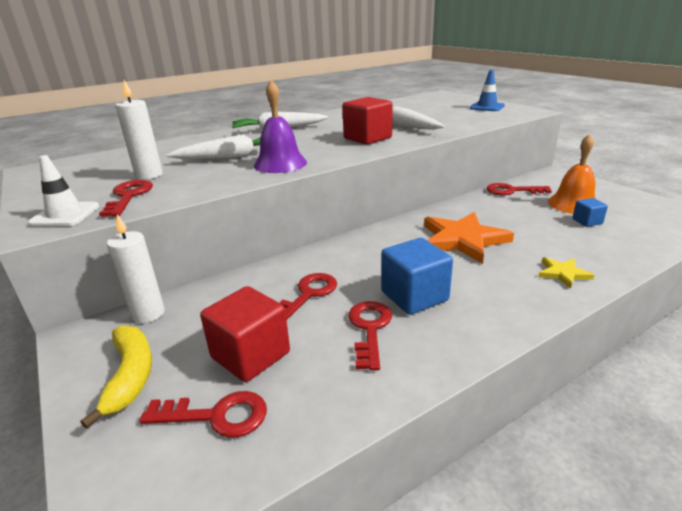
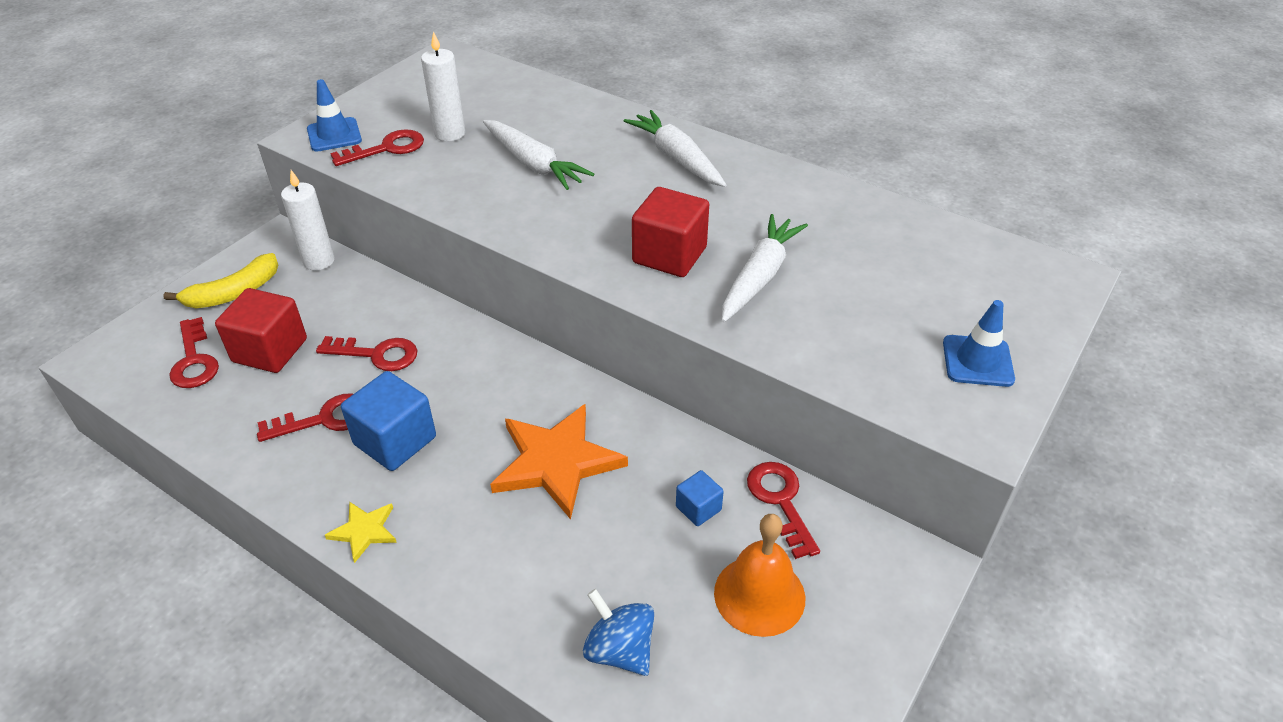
camera: 65 degrees right, 15 degrees up
white traffic cone [28,155,99,226] -> blue traffic cone [307,79,362,151]
purple bell [254,80,307,173] -> none
yellow star [538,257,594,289] -> yellow star moved to [325,502,397,563]
blue cube [572,198,608,227] -> blue cube moved to [676,470,724,526]
none -> blue spinning top [583,589,654,676]

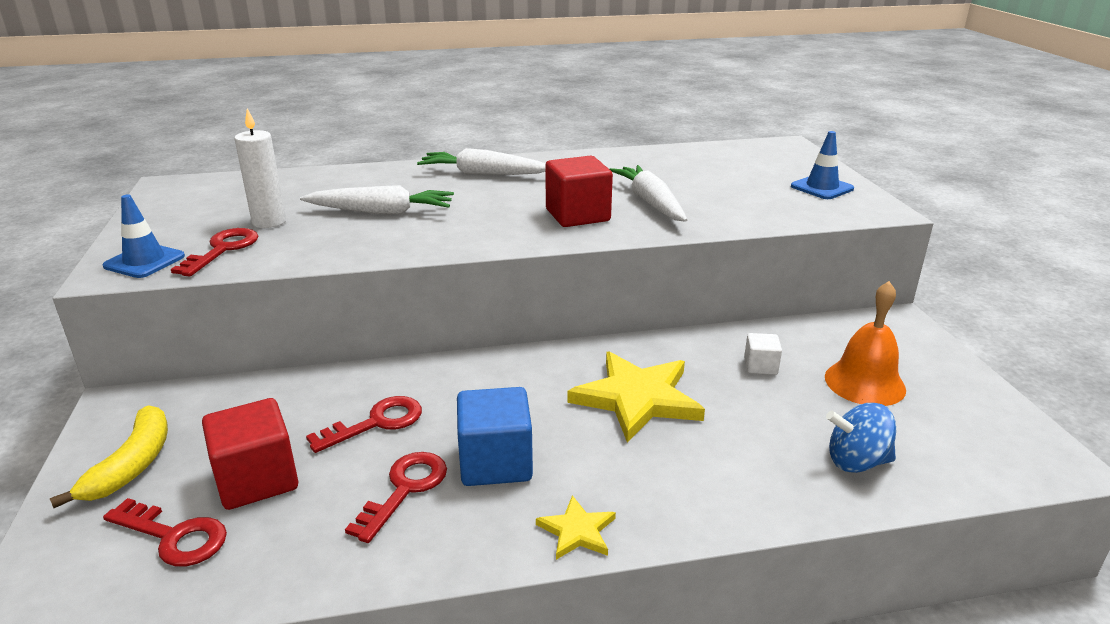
camera: 45 degrees left, 15 degrees down
white candle [281,170,335,271] -> none
orange star [490,404,628,519] -> yellow star [567,351,705,443]
blue cube [676,470,724,526] -> white cube [744,333,782,375]
red key [747,462,820,559] -> none

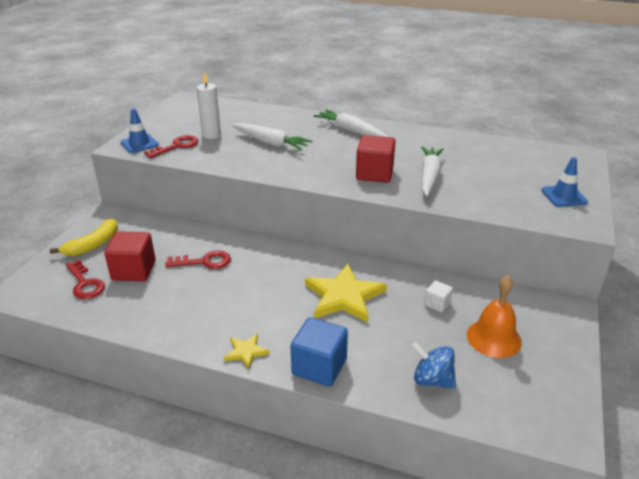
camera: 30 degrees right, 5 degrees up
red key [345,452,447,543] -> none
blue cube [457,387,533,486] -> blue cube moved to [291,317,348,387]

